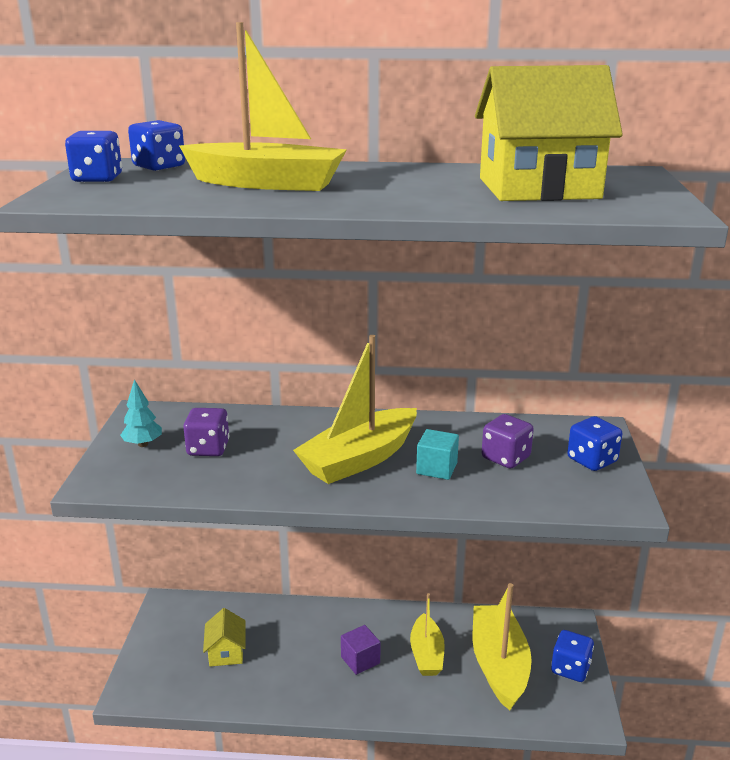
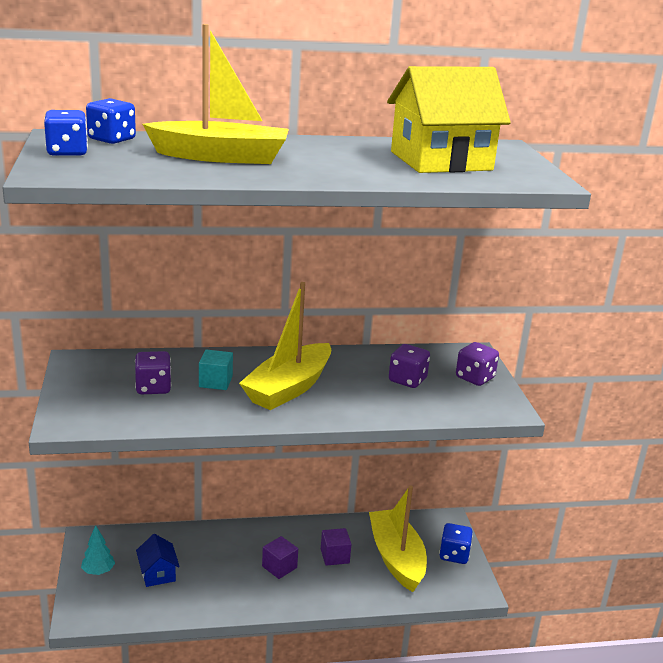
camera: 15 degrees left, 0 degrees up
turquoise tree [120,379,162,447] -> turquoise tree moved to [81,525,115,575]
yellow house [203,608,246,667] -> blue house [136,534,180,587]
yellow boat [410,593,445,676] -> purple cube [321,528,351,566]
turquoise cube [416,429,459,480] -> turquoise cube moved to [199,350,233,390]
blue dice [567,416,622,471] -> purple dice [456,342,499,386]

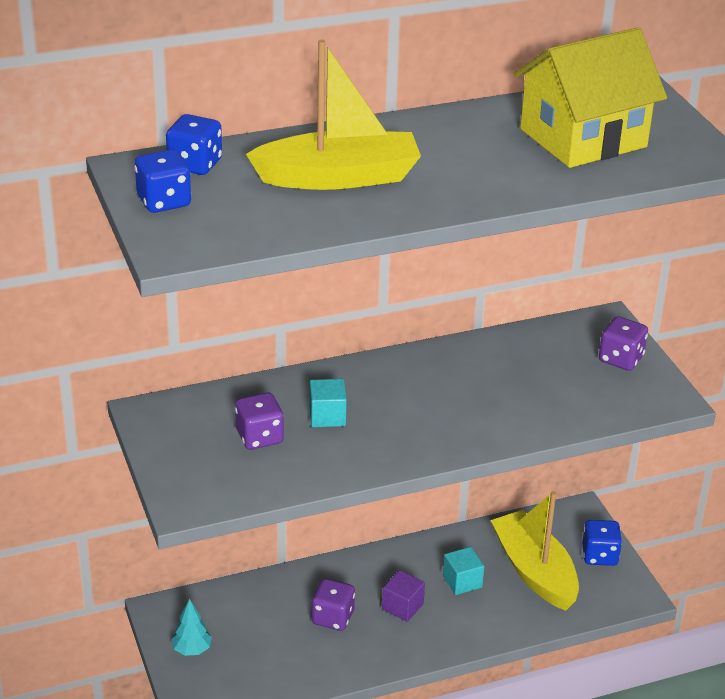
camera: 10 degrees left, 10 degrees up
blue house [136,534,180,587] -> none
yellow boat [239,282,332,410] -> none
purple cube [321,528,351,566] -> turquoise cube [443,547,484,595]
purple dice [389,344,430,388] -> purple dice moved to [312,579,355,631]

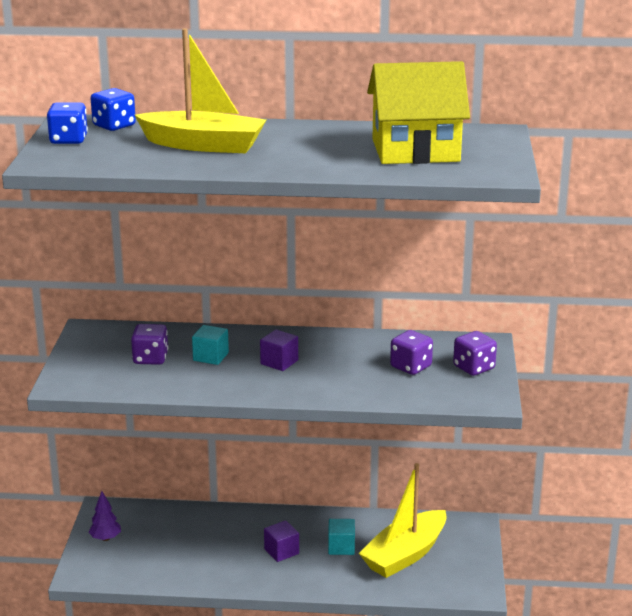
camera: 25 degrees right, 10 degrees down
turquoise tree [171,599,212,656] -> purple tree [89,491,121,541]
purple dice [312,579,355,631] -> purple dice moved to [390,330,433,375]
yellow boat [491,491,579,611] -> yellow boat turned 135 degrees counterclockwise [359,463,446,578]
blue dice [582,520,622,566] -> none
none -> purple cube [260,330,298,371]

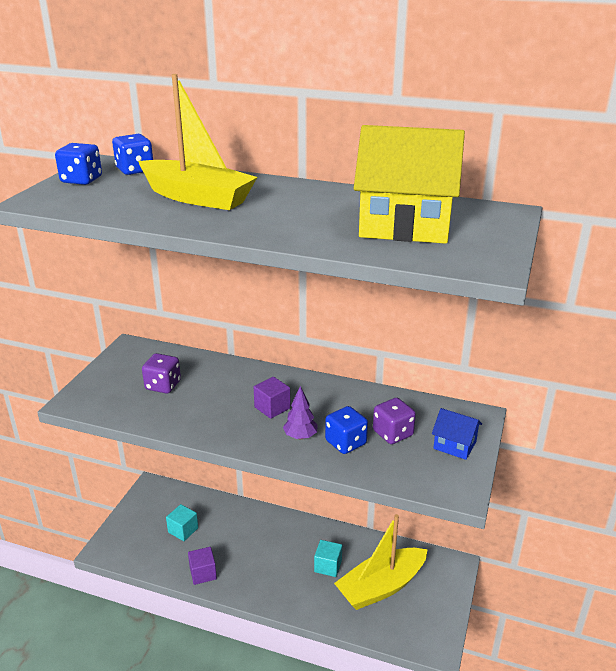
camera: 15 degrees right, 5 degrees up
purple tree [89,491,121,541] -> purple tree moved to [283,386,318,439]
turquoise cube [192,325,229,365] -> turquoise cube moved to [166,504,198,541]
purple cube [264,520,299,562] -> purple cube moved to [188,547,217,585]
purple dice [453,331,497,376] -> blue house [432,408,482,460]
none -> blue dice [325,406,368,454]

